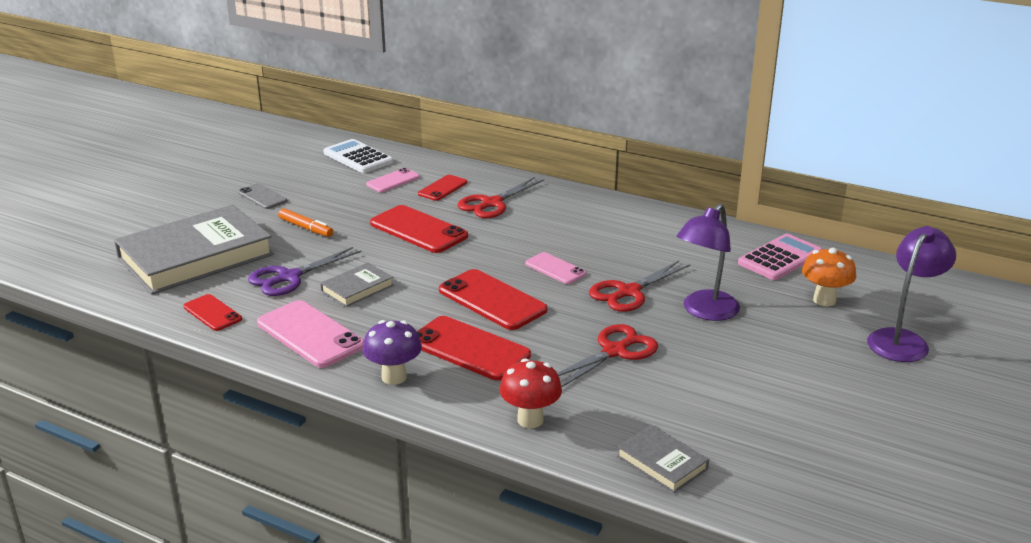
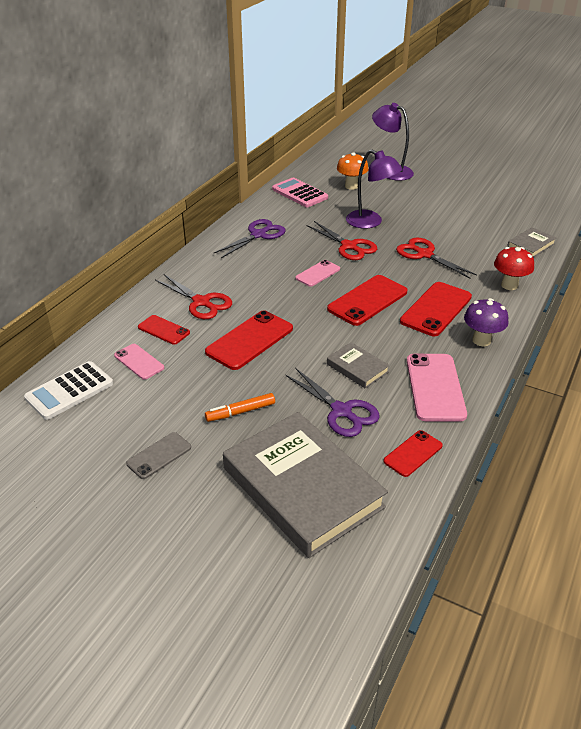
camera: 90 degrees left, 10 degrees up
pink phone [257,300,364,368] -> pink phone turned 45 degrees counterclockwise [407,354,467,422]
orange marker [278,208,333,237] -> orange marker turned 150 degrees counterclockwise [205,393,275,422]
none -> purple scissors [214,219,285,258]

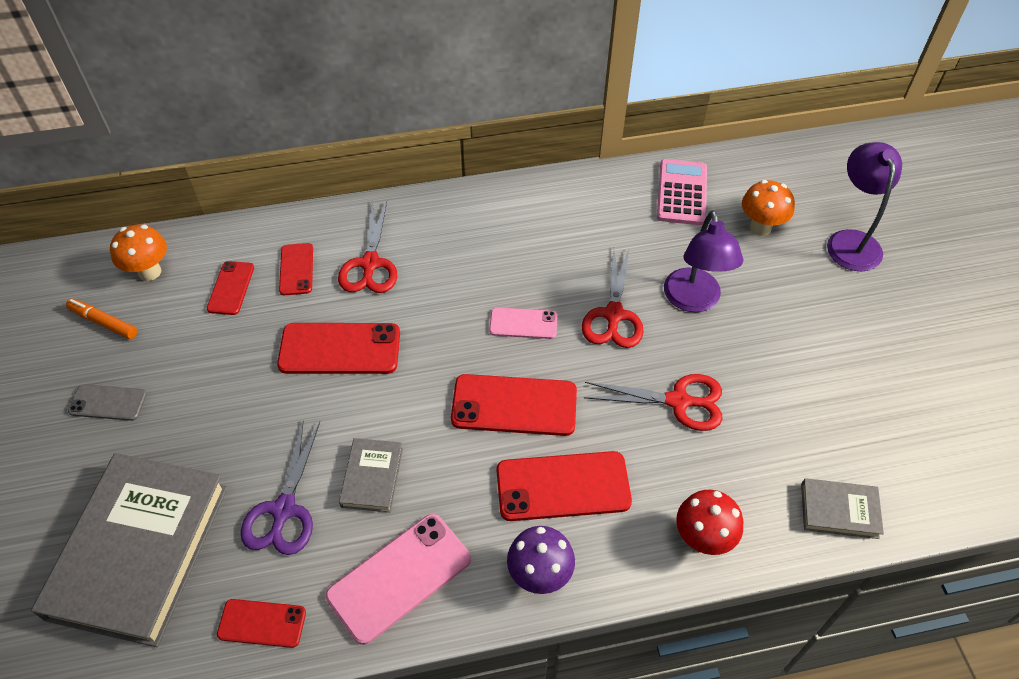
camera: 50 degrees right, 15 degrees up
white calculator [24,361,113,420] -> orange mushroom [110,224,167,281]
pink phone [114,344,164,380] -> red phone [207,261,254,315]
orange marker [205,393,275,422] -> orange marker moved to [66,299,137,339]
purple scissors [214,219,285,258] -> none
red scissors [396,238,477,278] -> red scissors turned 90 degrees clockwise [584,374,723,431]

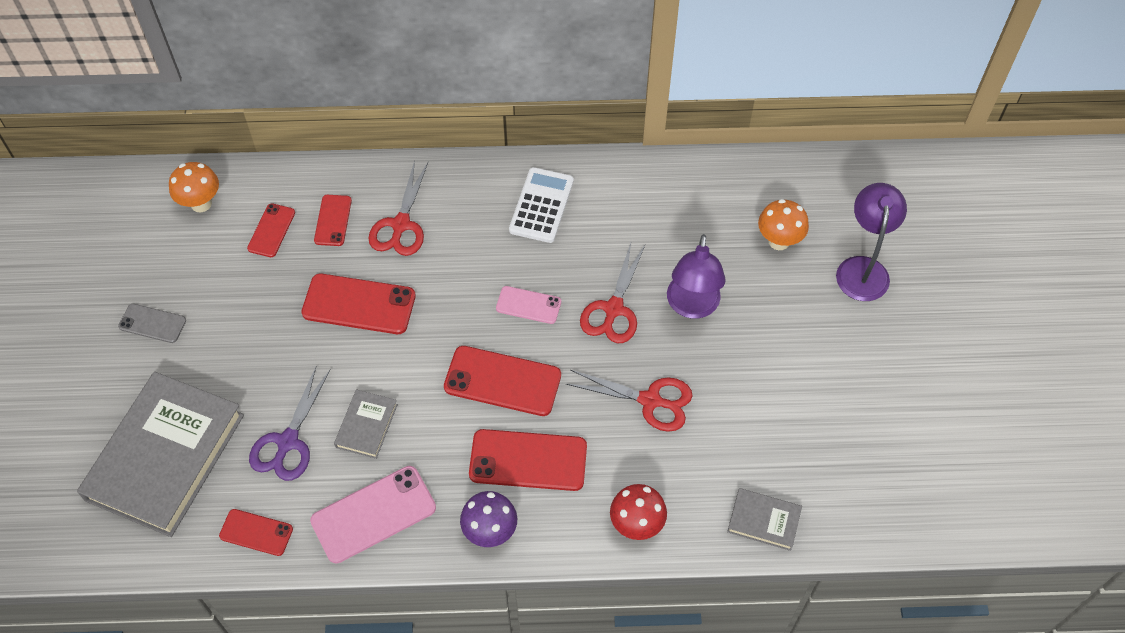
camera: 10 degrees right, 5 degrees up
orange marker [66,299,137,339] -> none
pink calculator [657,159,707,225] -> none
none -> white calculator [509,167,574,243]

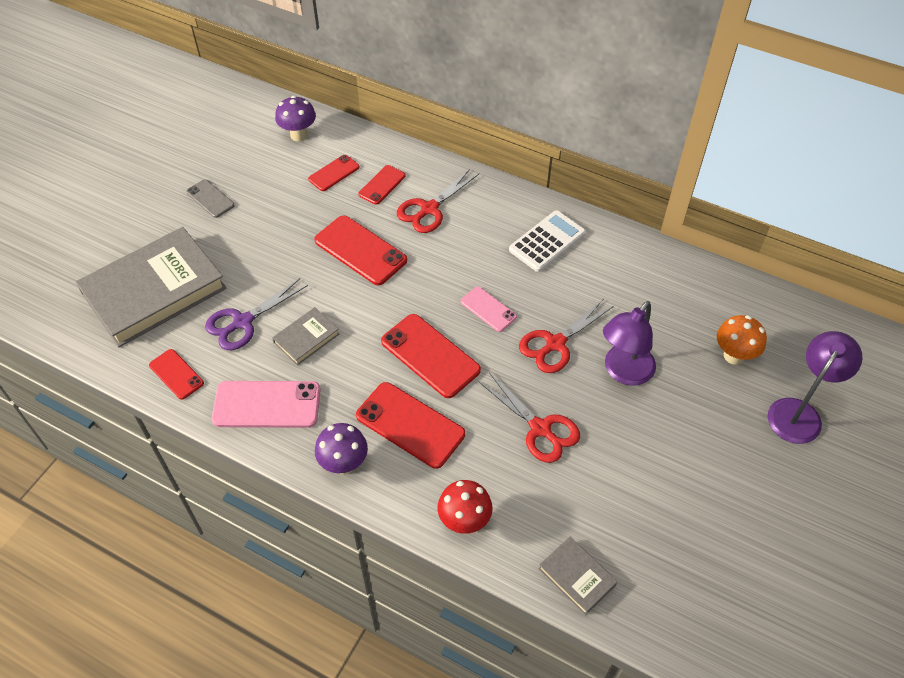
camera: 30 degrees right, 5 degrees down
orange mushroom [169,162,219,212] -> purple mushroom [275,96,316,141]

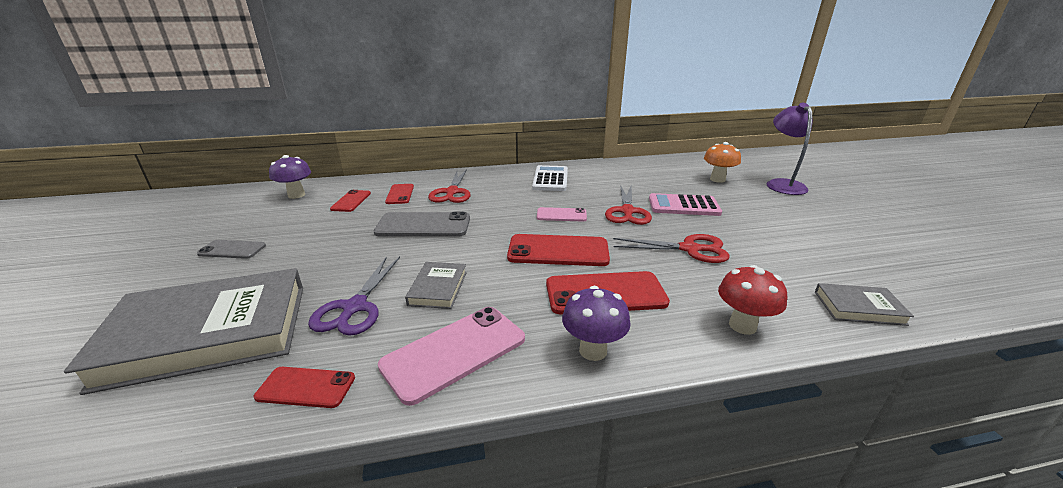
camera: 40 degrees left, 25 degrees down
grey book [76,227,227,347] -> grey book turned 60 degrees clockwise [64,268,303,395]
red phone [314,215,407,285] -> grey phone [374,212,470,237]
purple lamp [603,301,656,385] -> pink calculator [649,193,722,216]

